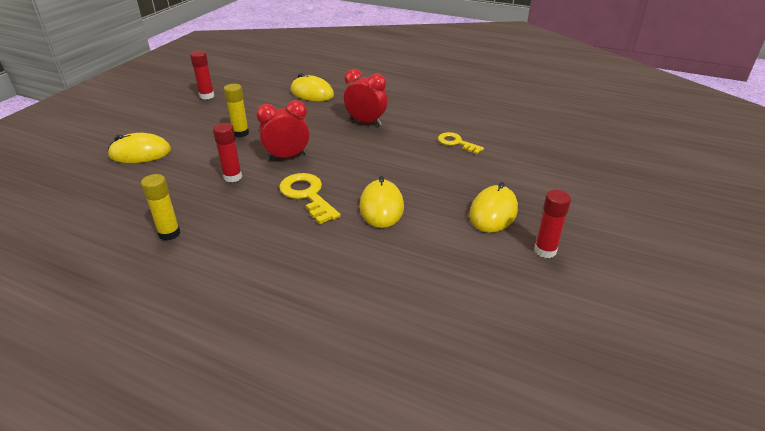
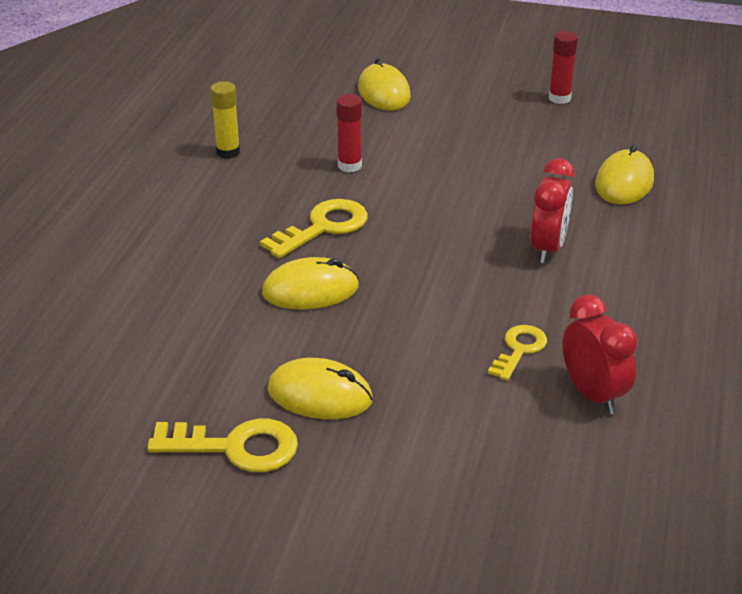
camera: 80 degrees right, 0 degrees up
yellow glue stick [224,84,249,137] -> none
red clock [256,100,309,160] -> red clock moved to [562,294,638,414]
red glue stick [534,190,571,258] -> yellow key [147,419,298,472]

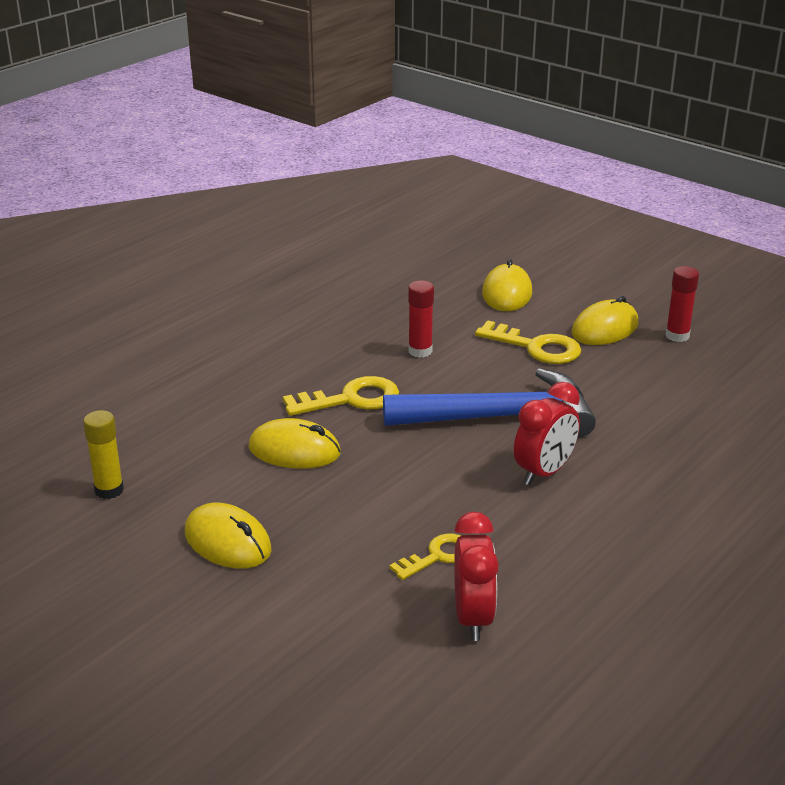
camera: 25 degrees right, 5 degrees down
yellow key [147,419,298,472] -> yellow key moved to [475,320,581,364]
yellow glue stick [210,81,240,159] -> yellow glue stick moved to [83,410,124,499]
yellow mouse [595,145,654,204] -> yellow mouse moved to [572,296,638,345]
none -> blue hammer [383,368,596,438]

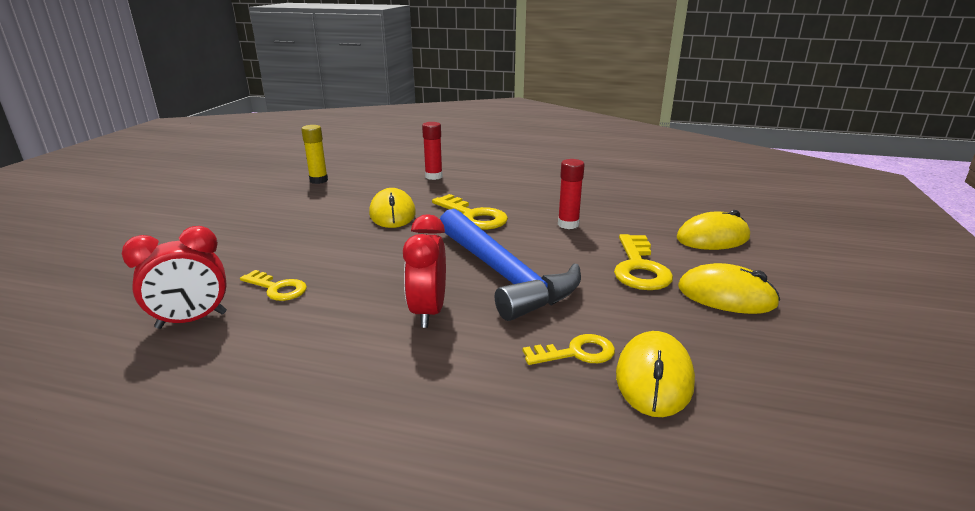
camera: 65 degrees right, 5 degrees down
yellow mouse [185,503,272,569] -> yellow mouse moved to [616,331,695,417]
red clock [514,382,580,485] -> red clock turned 75 degrees clockwise [403,214,446,328]
red glue stick [666,266,699,342] -> red glue stick moved to [422,122,442,180]
none -> yellow key [523,334,615,365]

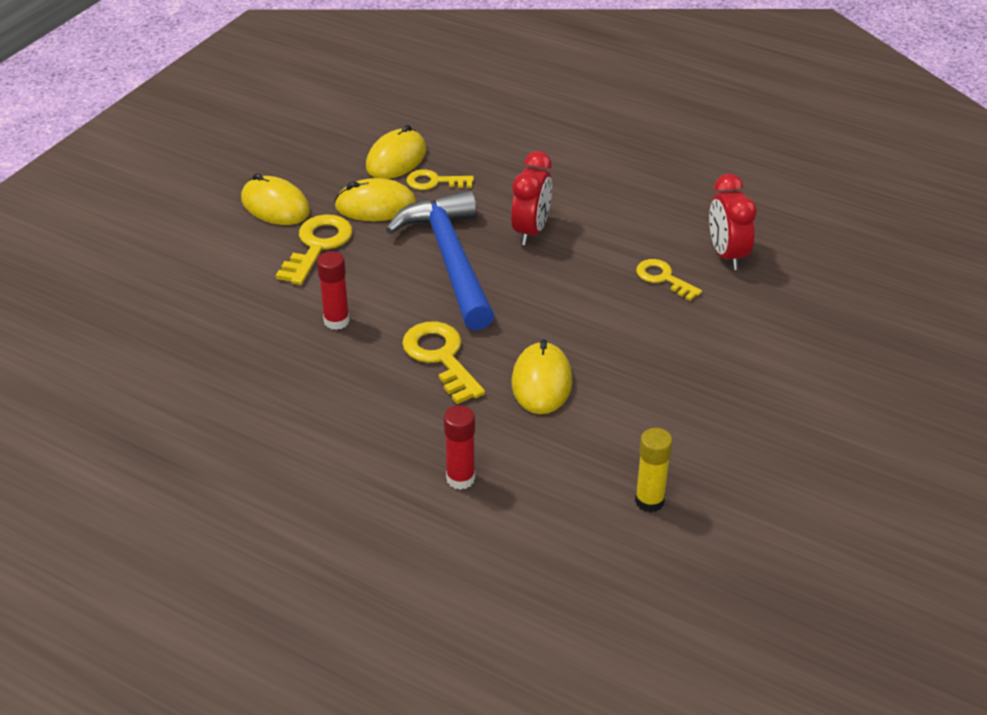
camera: 165 degrees left, 15 degrees up
red clock [122,226,227,329] -> red clock turned 90 degrees counterclockwise [709,174,757,270]
yellow mouse [677,210,750,250] -> yellow mouse moved to [334,178,416,221]

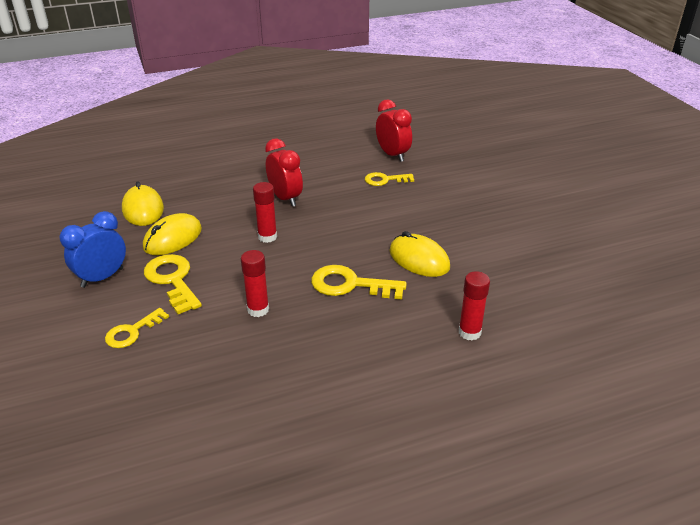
camera: 50 degrees left, 5 degrees down
yellow mouse [241,173,310,225] -> blue clock [60,211,126,288]
blue hammer [386,190,495,330] -> red glue stick [253,182,277,243]
yellow key [406,169,474,190] -> yellow key moved to [105,308,169,348]
yellow glue stick [635,428,673,513] -> none
red clock [709,174,757,270] -> red clock turned 150 degrees counterclockwise [376,99,412,162]

